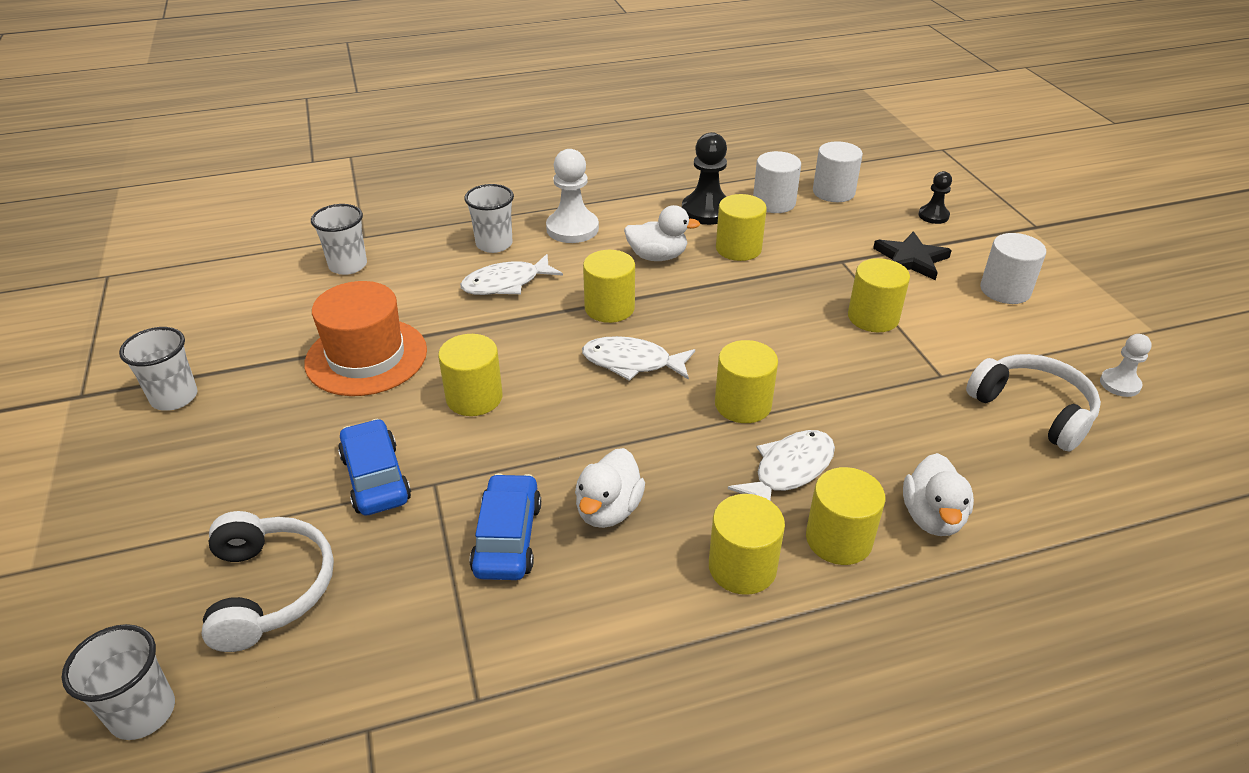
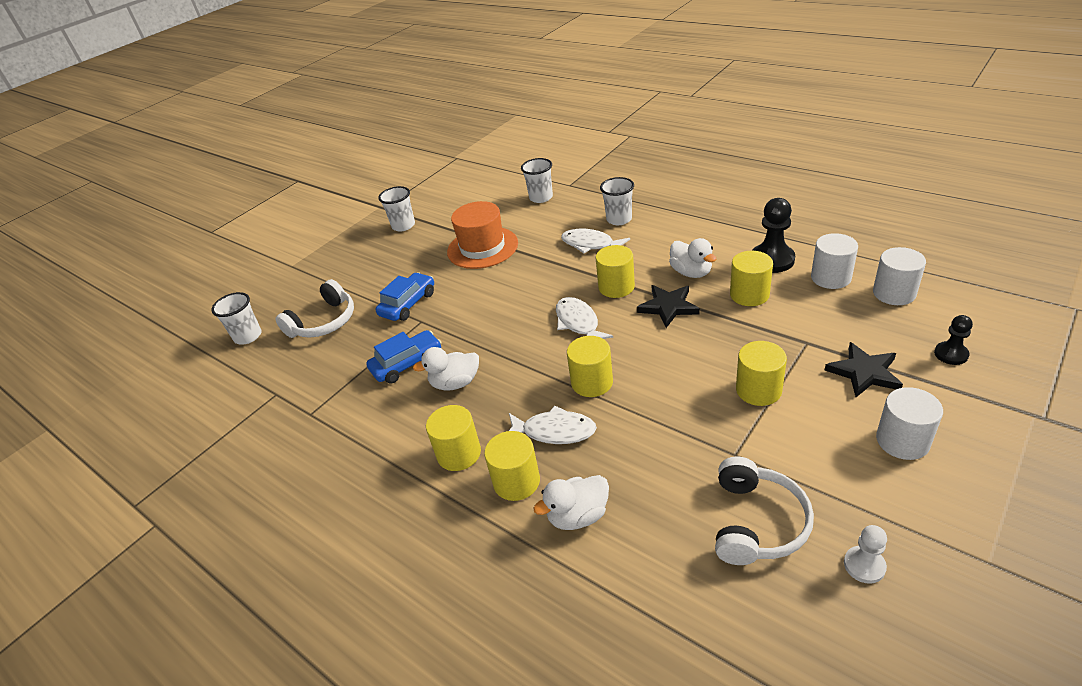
camera: 60 degrees right, 0 degrees up
yellow cylinder [438,334,503,416] -> none
white pawn [546,149,599,243] -> none
none -> black star [637,285,700,328]

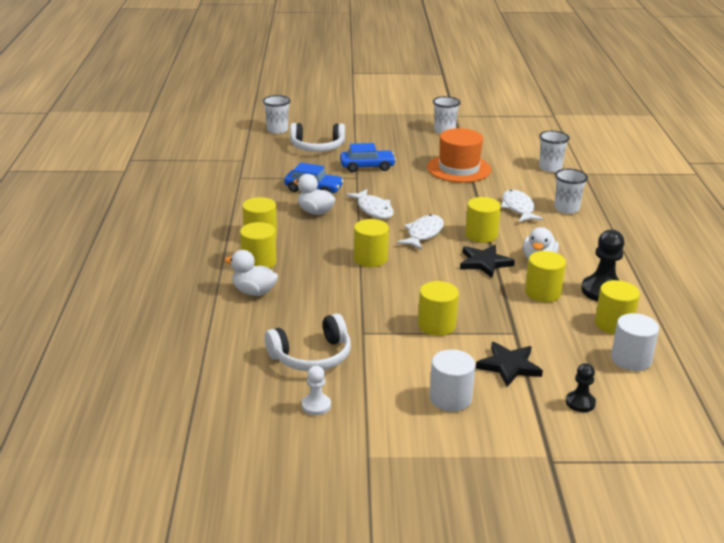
camera: 45 degrees right, 10 degrees down
white fish [509,405,597,444] -> white fish moved to [346,189,394,219]
white cylinder [811,233,858,289] -> yellow cylinder [595,280,640,334]

